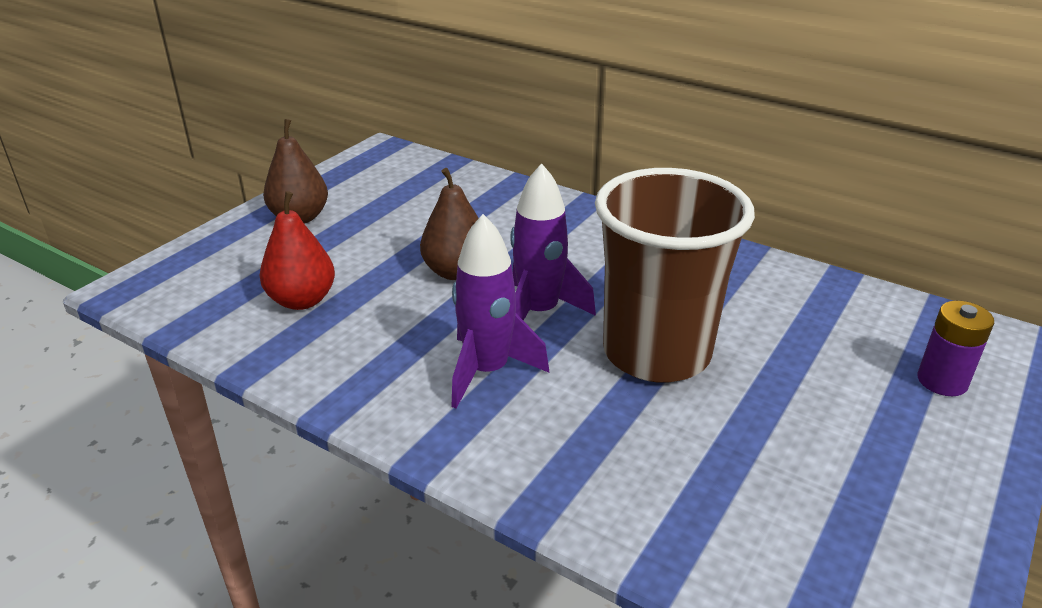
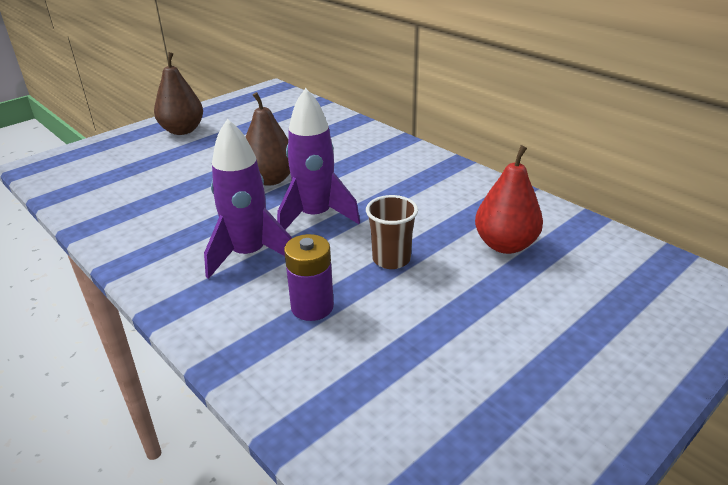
camera: 15 degrees right, 0 degrees up
red pear [260,191,335,310] -> red pear moved to [475,145,543,254]
brown cup [595,168,755,383] -> brown cup [366,195,418,269], size x0.42
purple battery [918,301,994,396] -> purple battery moved to [284,234,334,321]

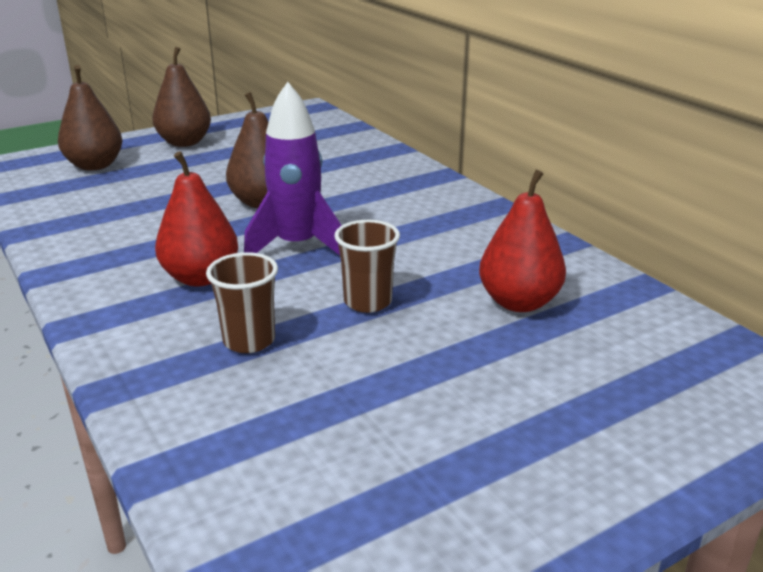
camera: 10 degrees right, 5 degrees down
purple rocket [204,119,292,279] -> red pear [155,151,238,287]
purple battery [284,234,334,321] -> brown cup [206,252,278,353]
none -> brown pear [58,65,122,171]

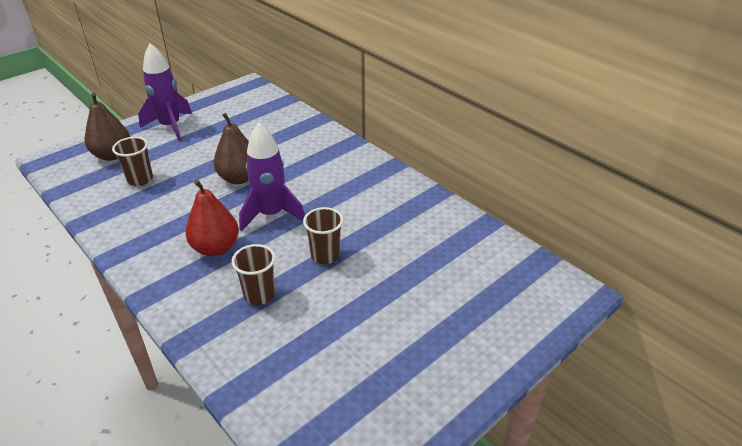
camera: 10 degrees left, 10 degrees up
brown pear [152,47,211,147] -> purple rocket [138,43,192,141]
red pear [479,170,566,312] -> none
none -> brown cup [112,137,153,186]

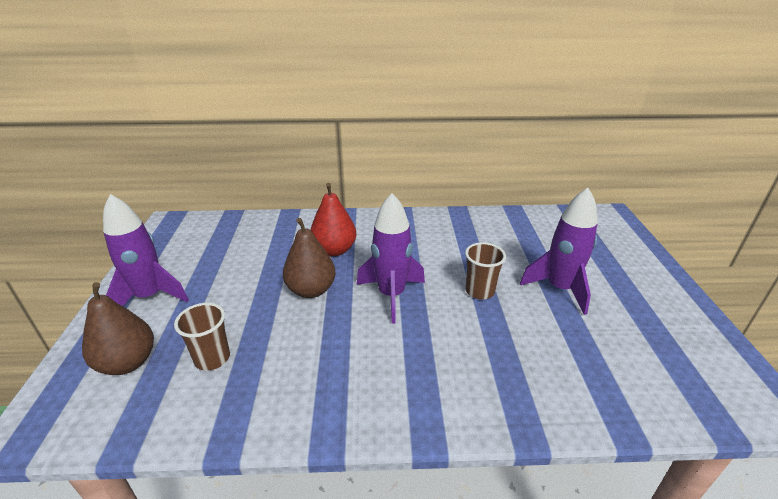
camera: 50 degrees left, 5 degrees down
red pear [185,180,239,256] -> red pear moved to [310,183,356,256]
brown cup [232,244,275,305] -> none
none -> purple rocket [520,188,598,315]

